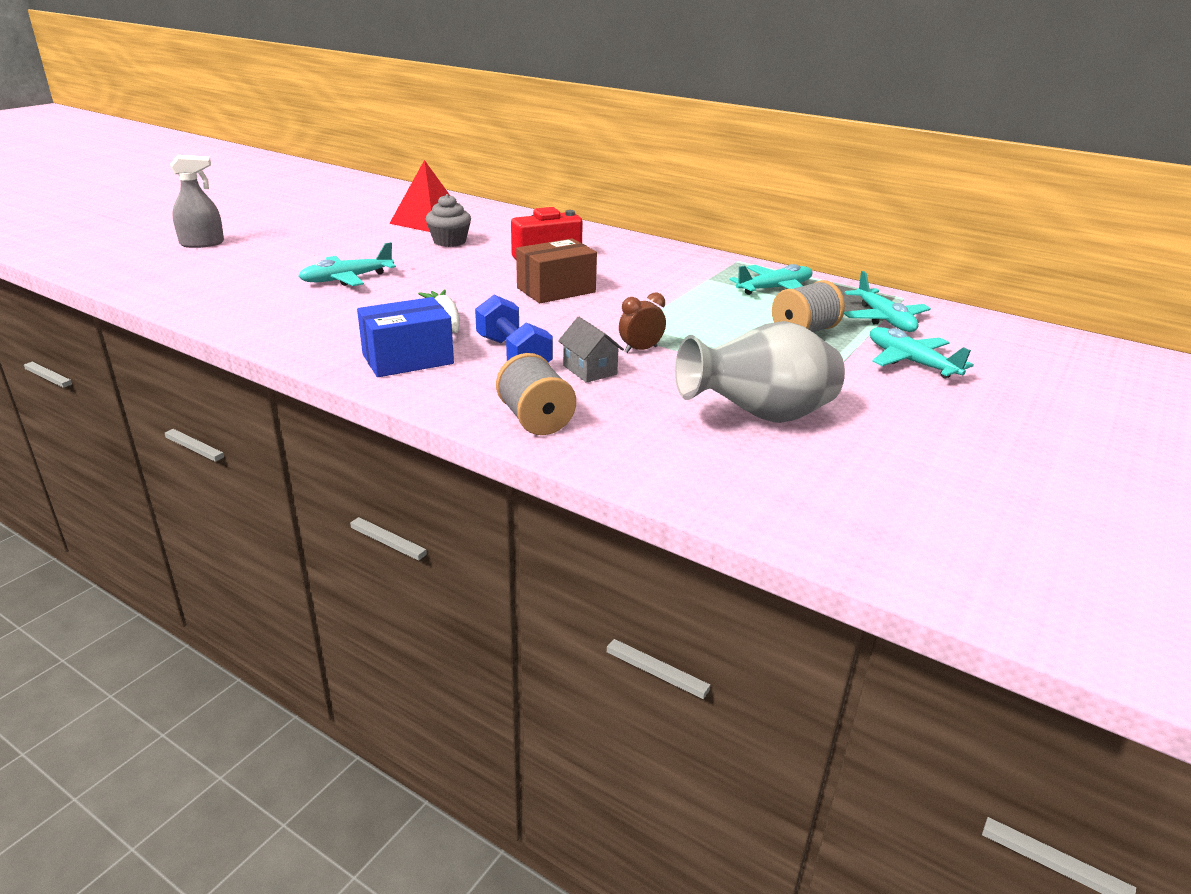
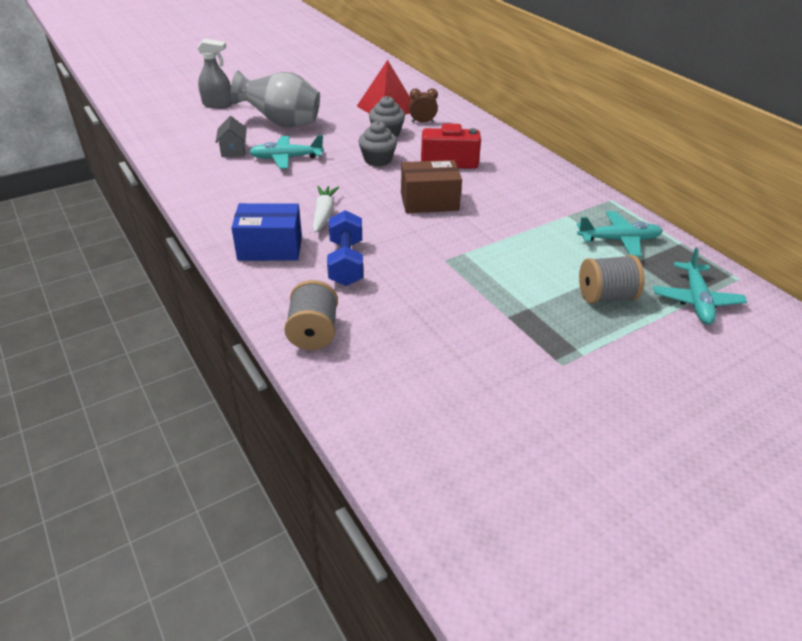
camera: 25 degrees right, 10 degrees up
grey house [558,317,624,383] -> grey house moved to [216,116,247,157]
brown clock [619,293,666,353] -> brown clock moved to [409,88,438,123]
grey vase [675,321,845,423] -> grey vase moved to [230,71,320,127]
turquoise plane [870,327,974,379] -> none
none -> grey cupcake [358,121,397,166]

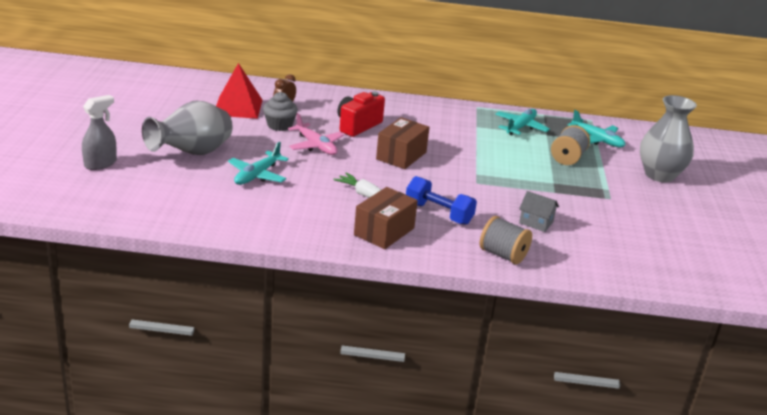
camera: 55 degrees left, 10 degrees down
grey house [216,116,247,157] -> grey house moved to [519,191,559,232]
blue box [231,203,302,261] -> brown box [354,187,418,249]
grey cupcake [358,121,397,166] -> pink plane [288,113,344,155]
none -> grey vase [640,95,697,182]

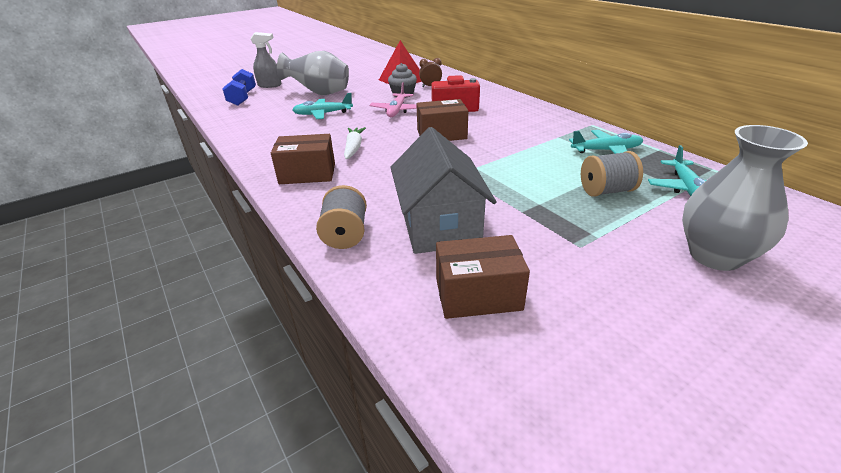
camera: 55 degrees right, 5 degrees up
blue dumbbell [406,176,477,225] -> blue dumbbell moved to [223,69,256,106]
grey house [519,191,559,232] -> grey house [390,127,496,254], size x2.23
none -> brown box [436,235,530,319]

